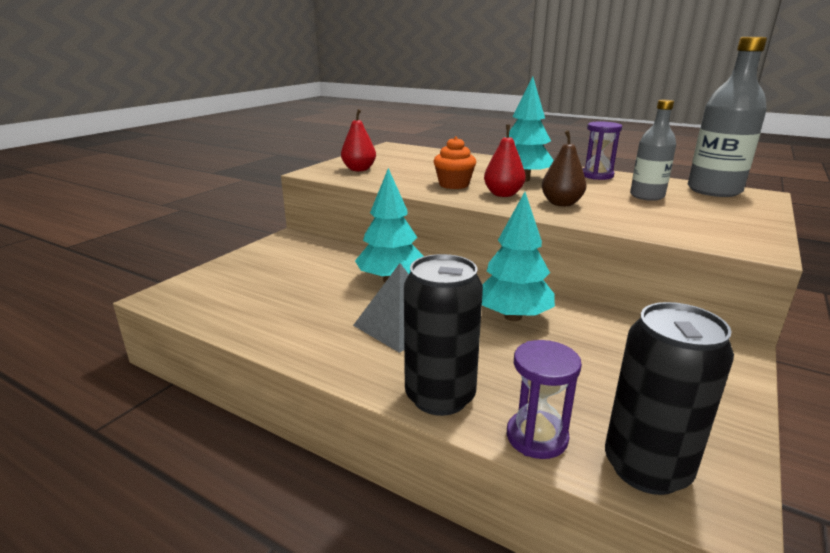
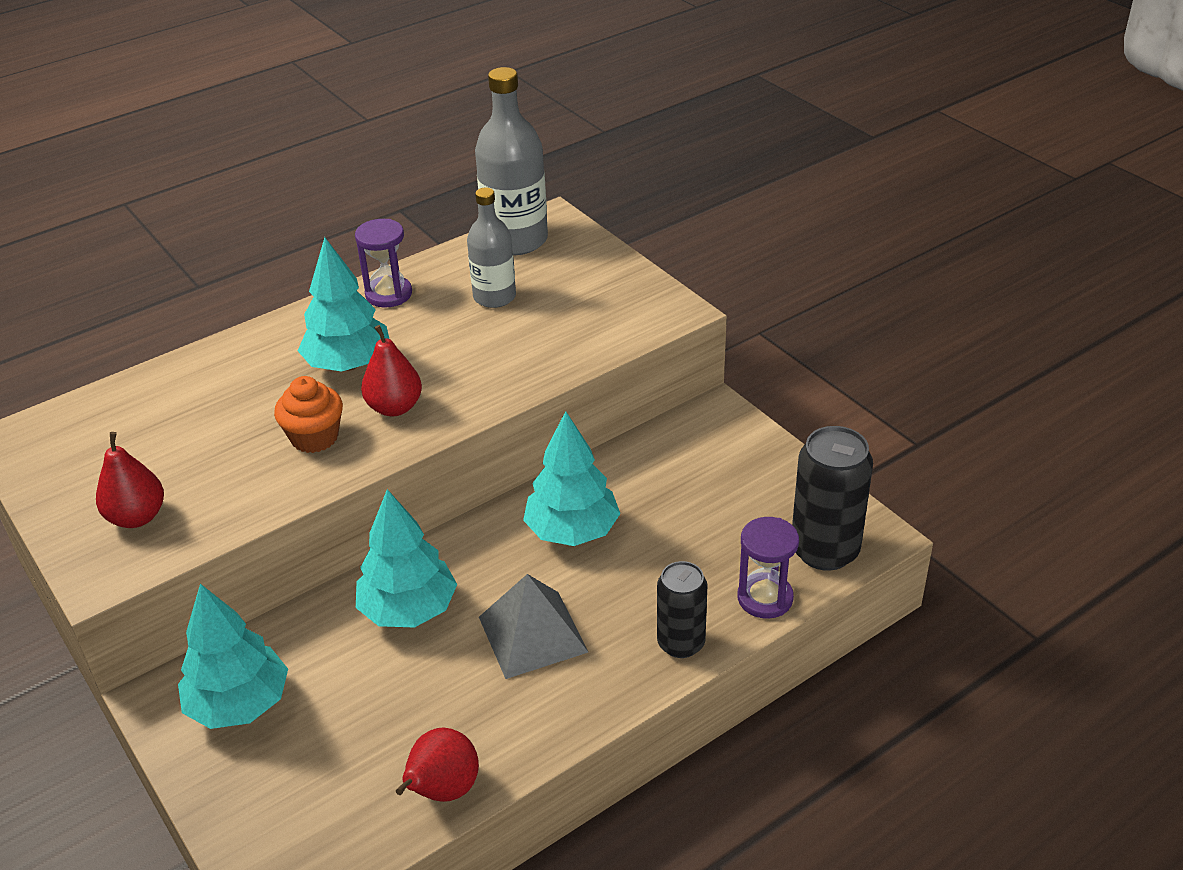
camera: 65 degrees left, 15 degrees up
black can [404,254,483,416] -> black can [657,561,707,658], size x0.65
brown pear [542,130,587,206] -> none
none -> turquoise tree [178,584,288,729]
none -> red pear [396,727,479,802]

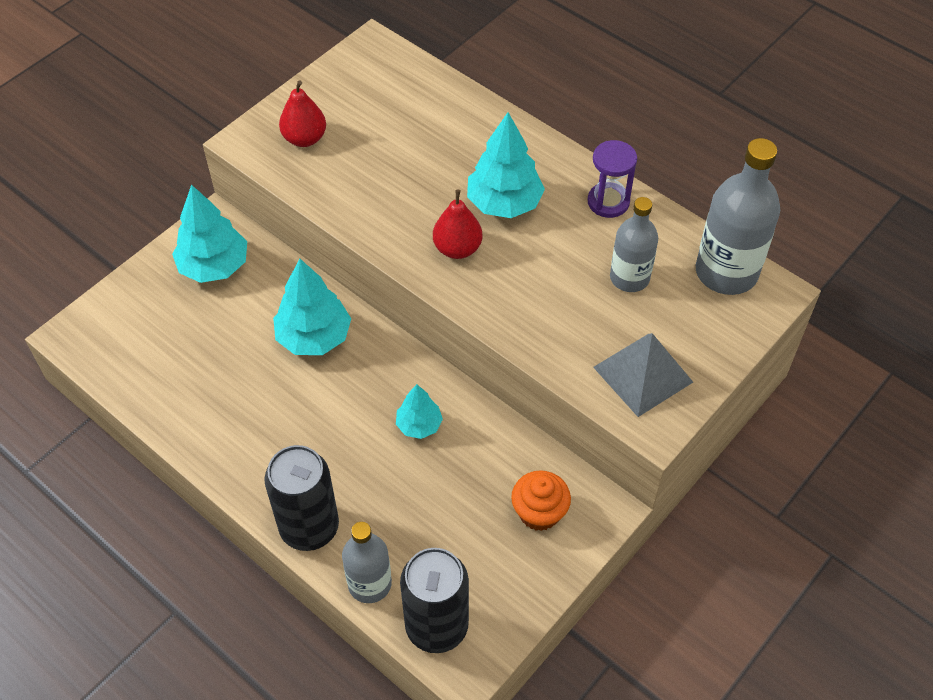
camera: 75 degrees right, 15 degrees up
orange cupcake [274,376,343,453] -> orange cupcake moved to [511,470,571,531]
red pear [396,727,479,802] -> none
grey pyramid [479,574,588,679] -> grey pyramid moved to [593,333,693,417]
turquoise tree [523,411,621,546] -> turquoise tree [396,384,443,439], size x0.58
black can [657,561,707,658] -> black can [264,445,339,551], size x1.53
purple hourglass [738,517,799,619] -> grey bottle [342,522,392,603]

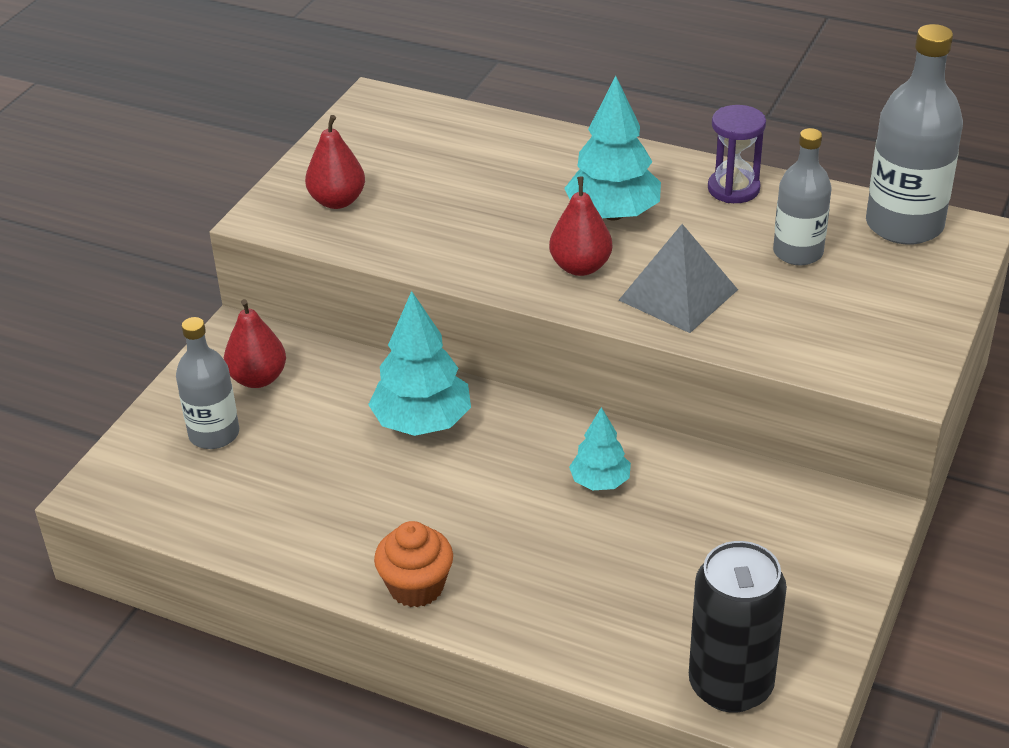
camera: 15 degrees left, 15 degrees down
turquoise tree [172,185,247,283] -> red pear [224,299,286,388]
black can [264,445,339,551] -> none
grey bottle [342,522,392,603] -> grey bottle moved to [176,317,239,449]
orange cupcake [511,470,571,531] -> orange cupcake moved to [374,521,453,607]
grey pyramid [593,333,693,417] -> grey pyramid moved to [619,224,738,333]

